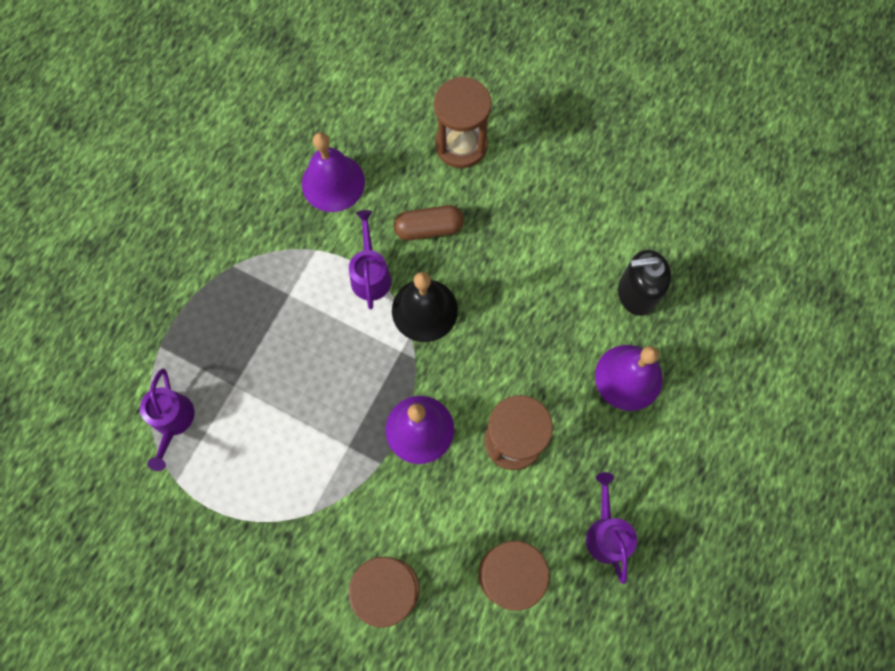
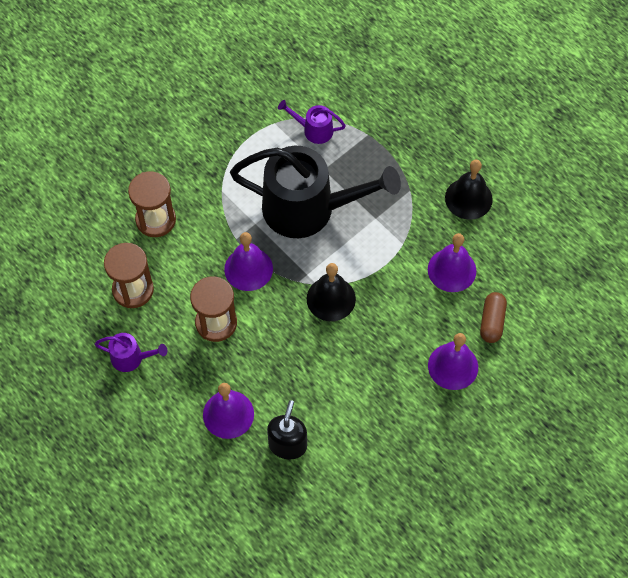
camera: 110 degrees right, 10 degrees down
purple watering can [349,210,392,309] -> none
brown capsule [394,205,464,240] -> brown capsule moved to [480,292,507,343]
brown hourglass [434,76,492,168] -> purple bell [428,333,478,390]
none -> black watering can [230,146,401,238]
none -> black bell [445,160,493,220]

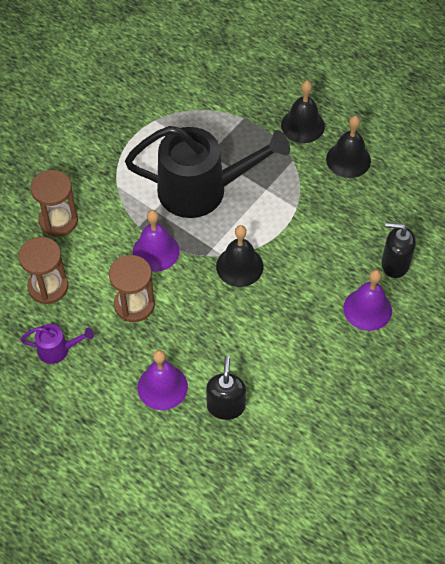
camera: 10 degrees left, 5 degrees down
purple watering can [278,100,346,144] -> none
purple bell [428,233,476,292] -> none
brown capsule [480,292,507,343] -> black soap dispenser [381,223,416,278]
none -> black bell [281,81,325,143]

